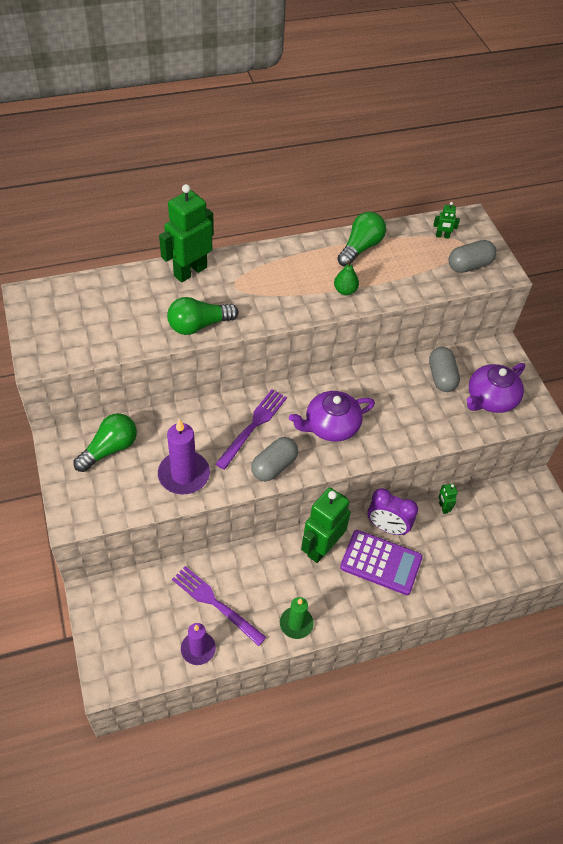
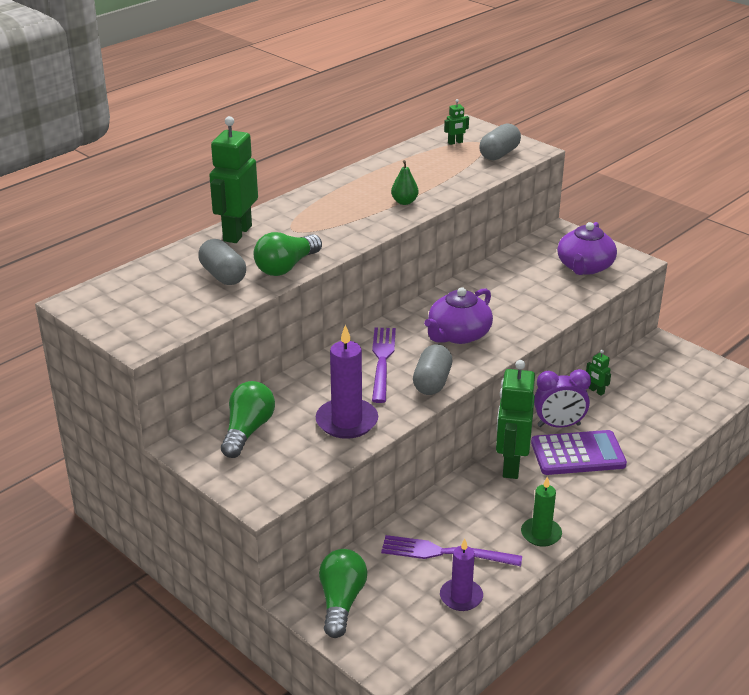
camera: 25 degrees left, 20 degrees down
green light bulb [337,212,386,267] -> green light bulb moved to [319,549,368,638]
grey capsule [429,347,460,392] -> grey capsule moved to [198,239,246,285]

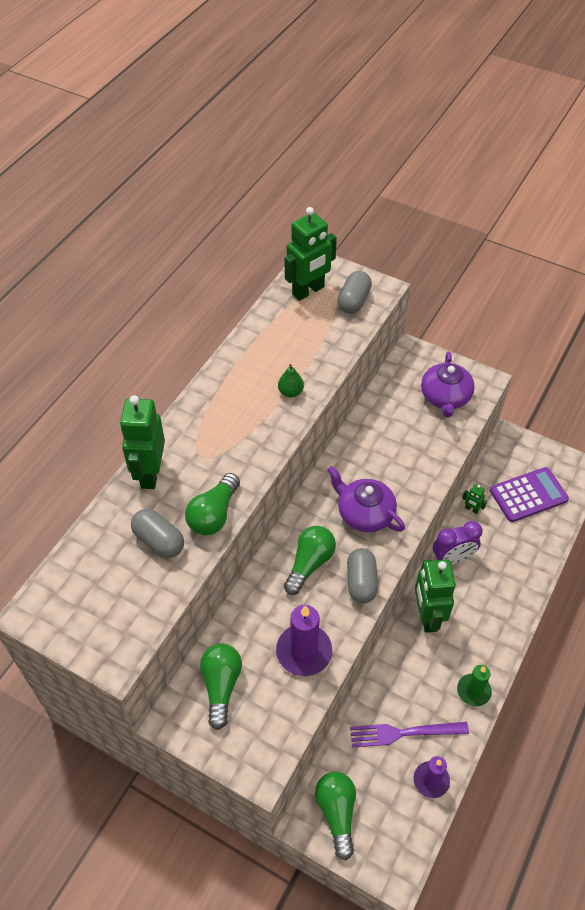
camera: 15 degrees left, 20 degrees up
purple fork [372,328,396,403] -> green light bulb [284,526,336,595]
purple teapot [424,287,493,344] -> purple teapot turned 105 degrees clockwise [327,466,405,532]
green robot [444,99,469,145] -> green robot [285,207,337,301], size x2.36
purple calculator [531,430,627,475] -> purple calculator moved to [490,467,569,522]

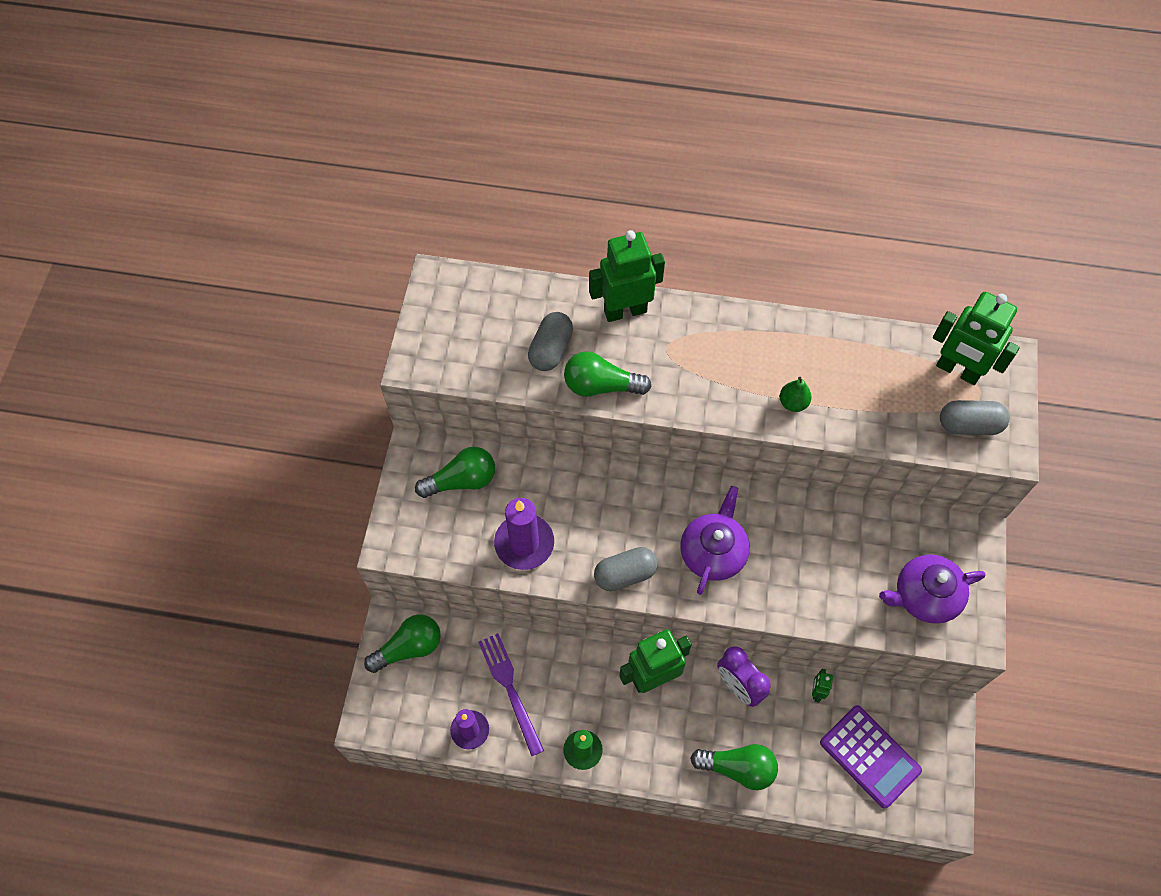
camera: 70 degrees right, 10 degrees up
green light bulb [284,526,336,595] -> green light bulb moved to [690,744,778,790]

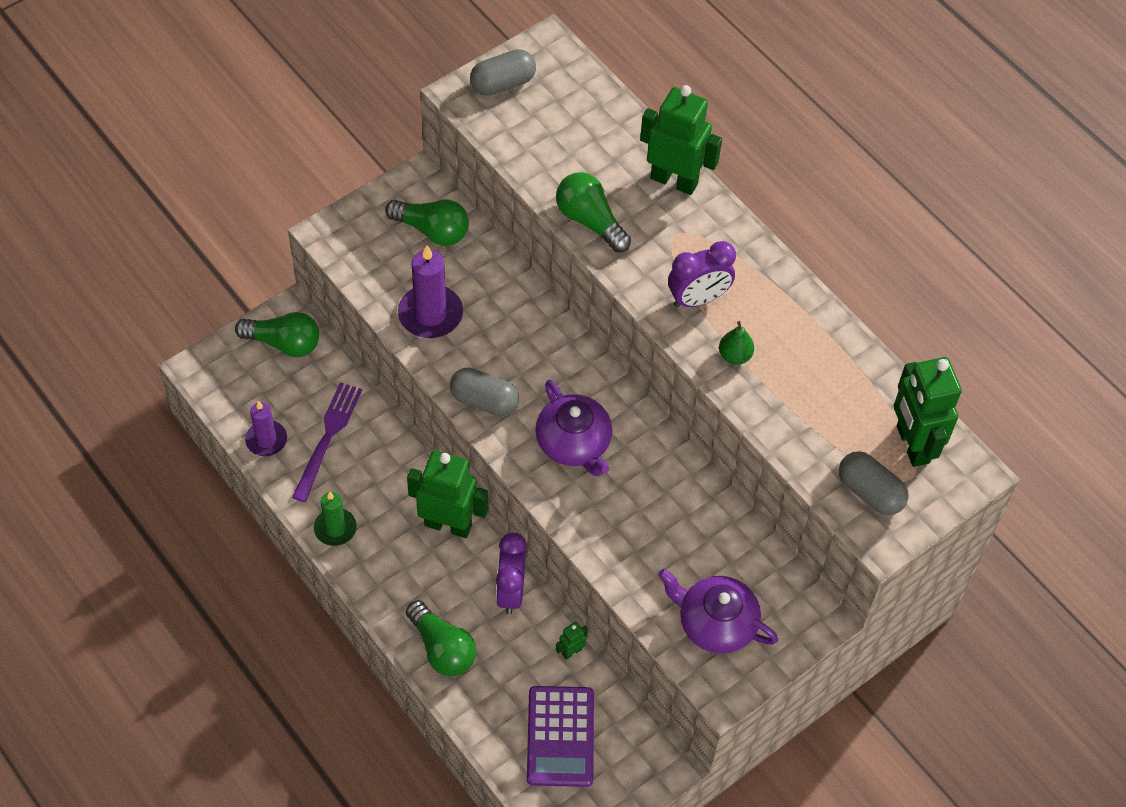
camera: 40 degrees right, 5 degrees down
grey capsule [528,312,573,371] -> grey capsule moved to [470,49,536,96]
purple teapot [680,486,750,595] -> purple teapot turned 90 degrees clockwise [535,380,612,476]
none -> purple clock [668,241,736,308]

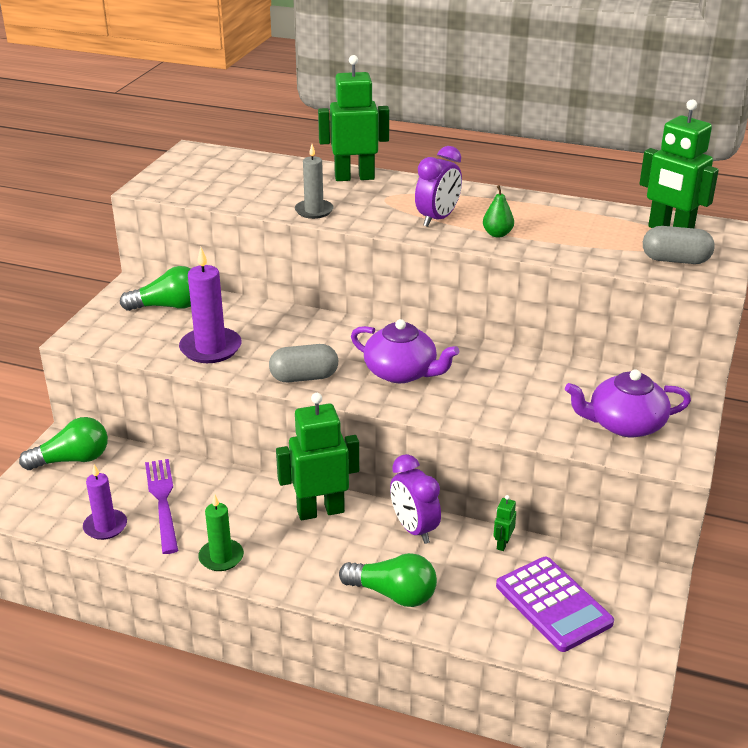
camera: 30 degrees left, 25 degrees down
grey capsule [470,49,536,96] -> none
green light bulb [556,172,631,252] -> grey candle [295,144,334,219]

